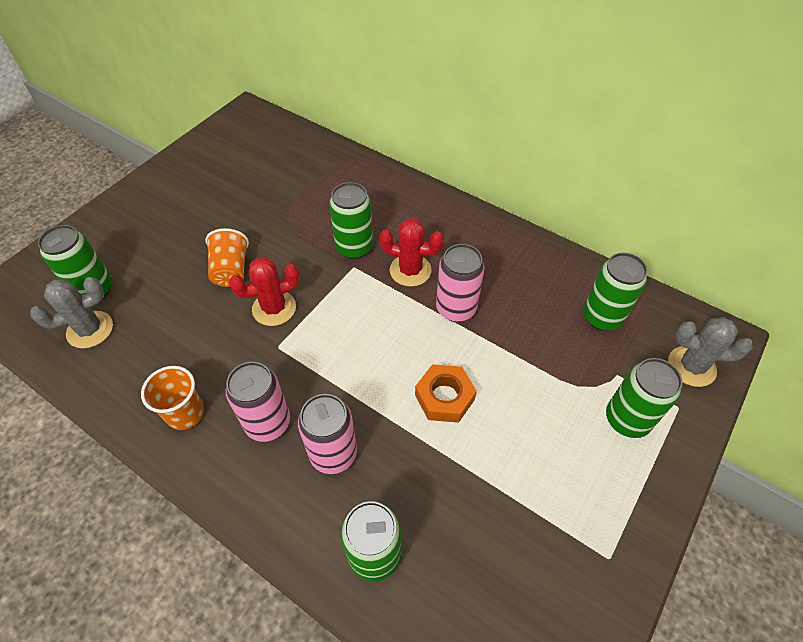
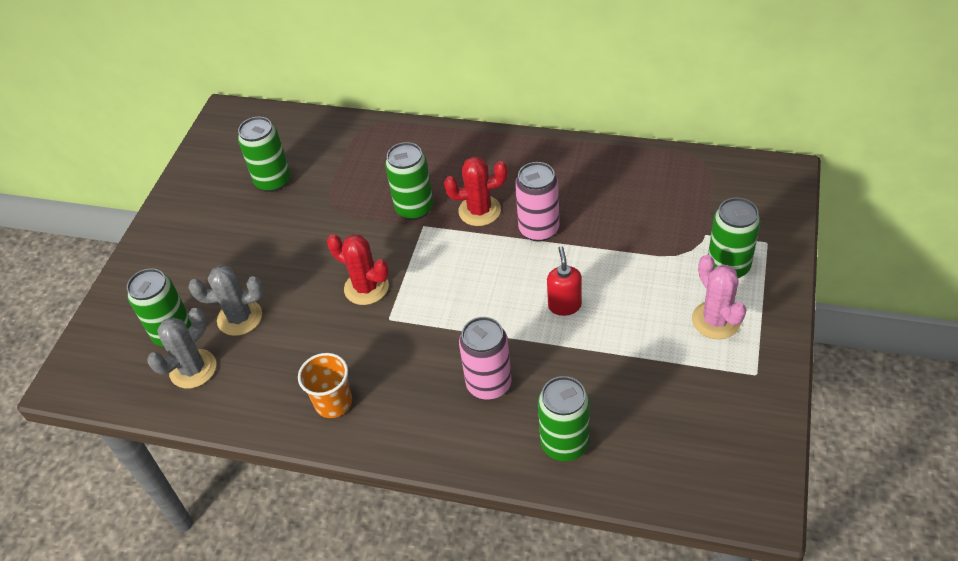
camera: 15 degrees left, 5 degrees down
orange cup [205,228,249,287] -> none
pink can [226,362,290,442] -> none
red cactus [229,257,300,326] -> red cactus turned 75 degrees clockwise [327,234,389,305]
orange nut [415,364,477,423] -> red soap dispenser [547,246,582,316]
green can [583,253,648,331] -> green can moved to [238,117,291,192]
grey cactus [668,317,753,387] -> grey cactus moved to [189,265,263,336]
none -> pink cactus [692,255,747,339]

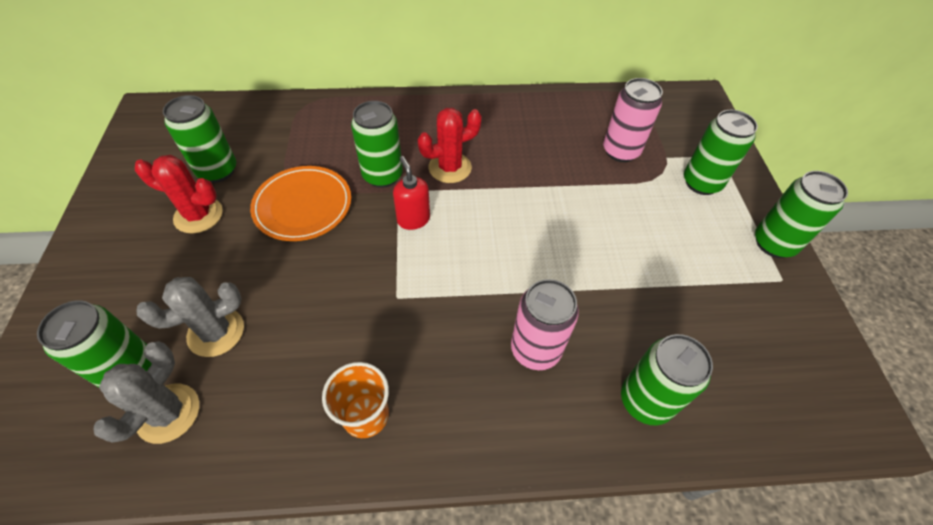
camera: 25 degrees left, 5 degrees up
red cactus [327,234,389,305] -> red cactus moved to [135,155,223,234]
pink can [515,162,559,242] -> pink can moved to [603,78,663,162]
red soap dispenser [547,246,582,316] -> red soap dispenser moved to [393,156,430,230]
pink cactus [692,255,747,339] -> none
none -> orange plate [250,166,351,241]
none -> green can [755,171,848,258]

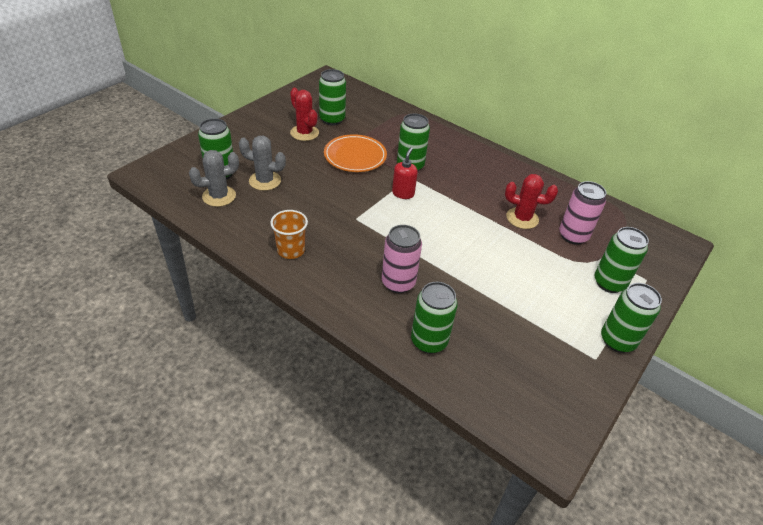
camera: 40 degrees right, 10 degrees down
red cactus [418,108,482,183] -> red cactus moved to [505,174,558,229]

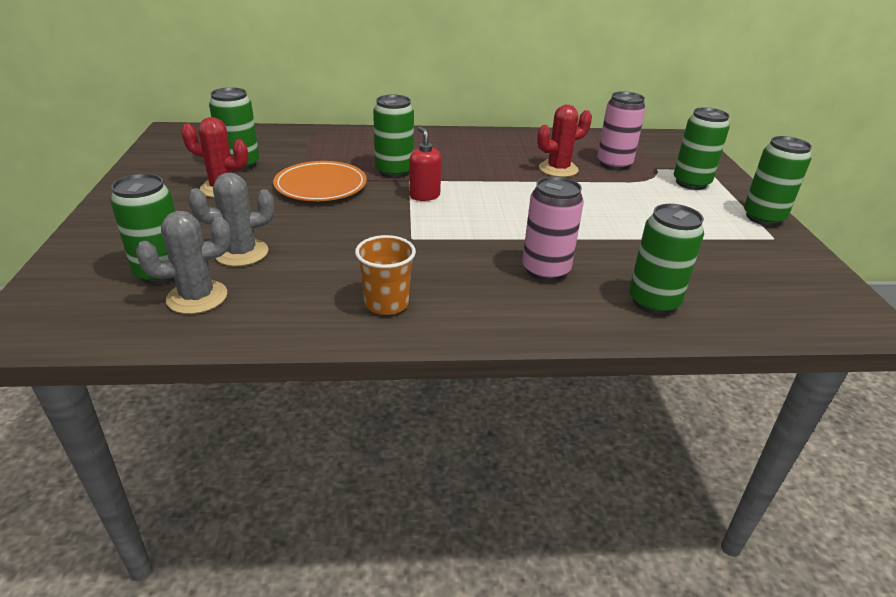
camera: 40 degrees left, 10 degrees down
grey cactus [189,150,239,207] -> grey cactus turned 45 degrees clockwise [136,211,231,314]

